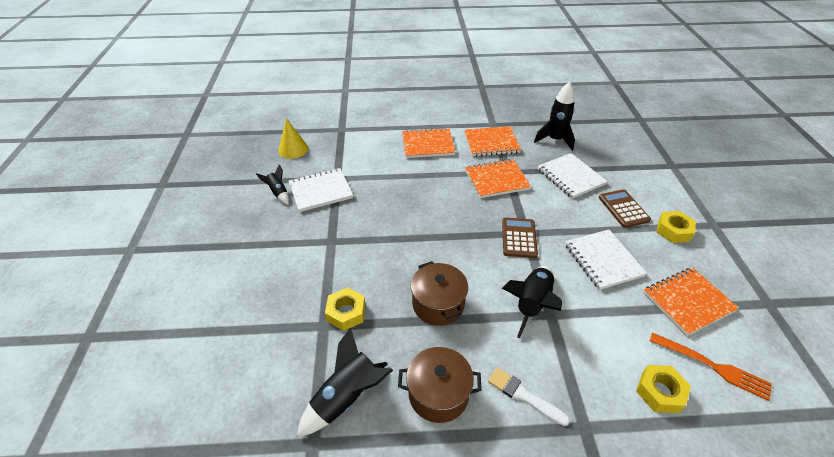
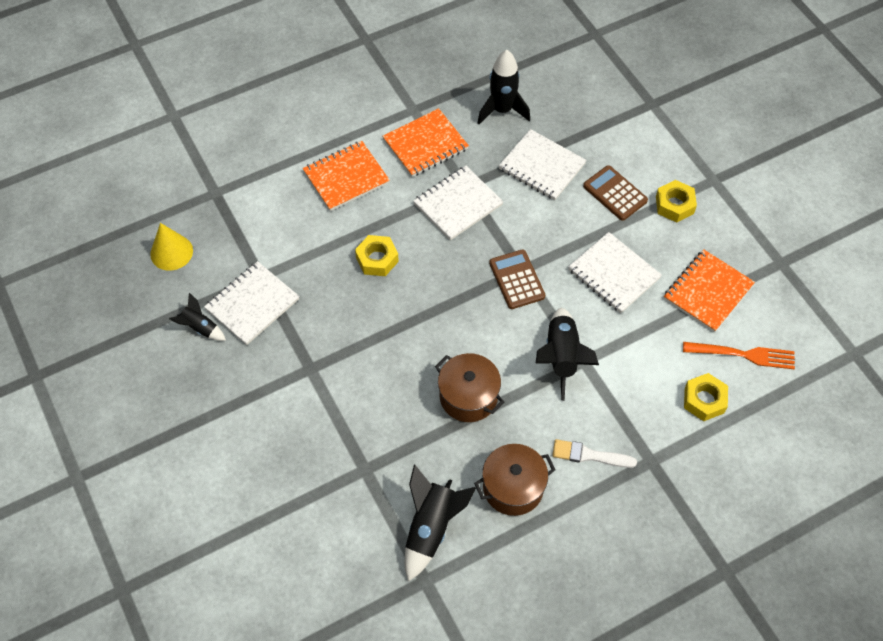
camera: 25 degrees left, 15 degrees up
yellow nut [325,287,365,331] -> yellow nut moved to [355,235,399,276]
orange notebook [465,159,531,198] -> white notebook [413,166,503,240]

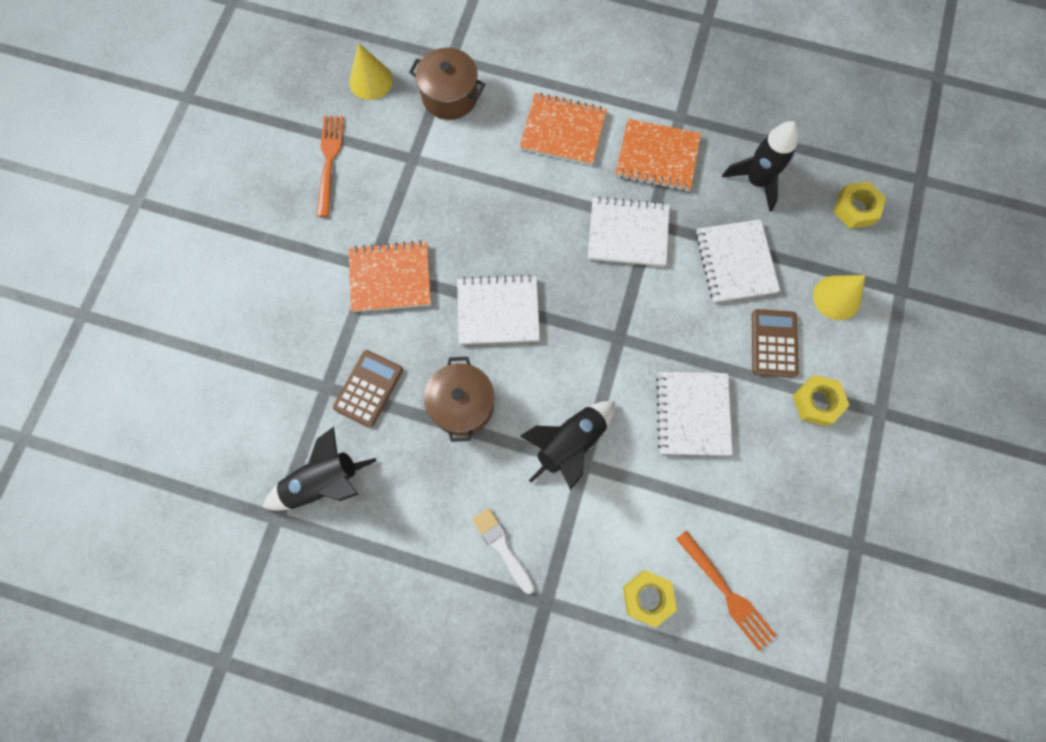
camera: 45 degrees right, 15 degrees up
black rocket [169,293,226,341] -> orange fork [317,116,344,217]
white notebook [204,261,300,345] -> white notebook moved to [457,275,540,344]
yellow nut [355,235,399,276] -> yellow nut moved to [833,181,886,229]
brown pot [474,444,556,516] -> brown pot moved to [409,48,485,120]
brown calculator [489,249,545,309] -> brown calculator moved to [333,350,403,428]
orange notebook [664,250,755,332] -> orange notebook moved to [349,241,431,312]
none -> yellow cone [813,275,865,320]

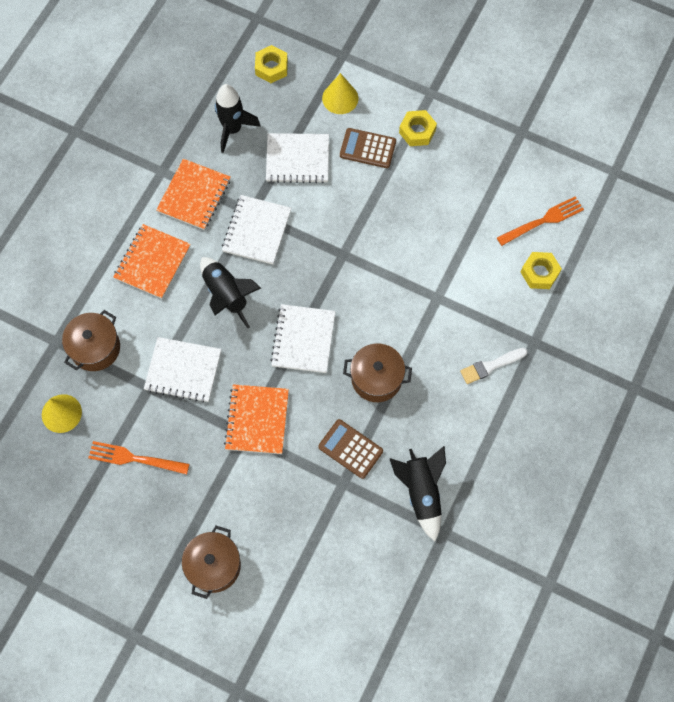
camera: 80 degrees left, 5 degrees down
black rocket [520,401,615,490] -> black rocket moved to [200,257,261,328]
white notebook [656,372,733,456] -> white notebook moved to [144,337,221,403]
none -> brown pot [182,526,241,599]

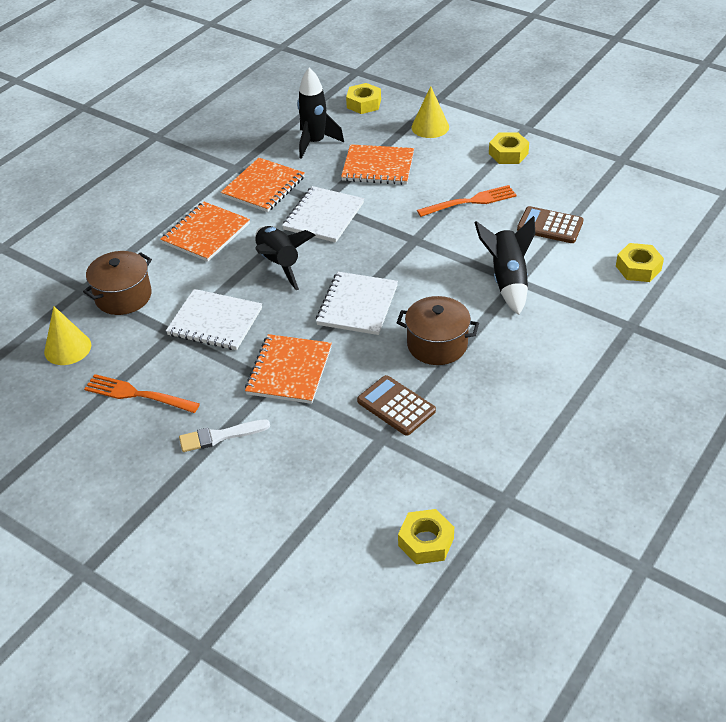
camera: 10 degrees right, 25 degrees down
brown pot [182,526,241,599] -> none
white notebook [266,133,329,183] -> orange notebook [341,144,414,185]
brown calculator [340,128,396,168] -> brown calculator moved to [517,206,583,243]
black rocket [389,446,446,541] -> black rocket moved to [474,216,535,315]
white brush [460,348,527,384] -> white brush moved to [179,420,270,452]
orange fork [497,196,584,246] -> orange fork moved to [417,185,517,217]
none -> yellow nut [398,509,454,564]

